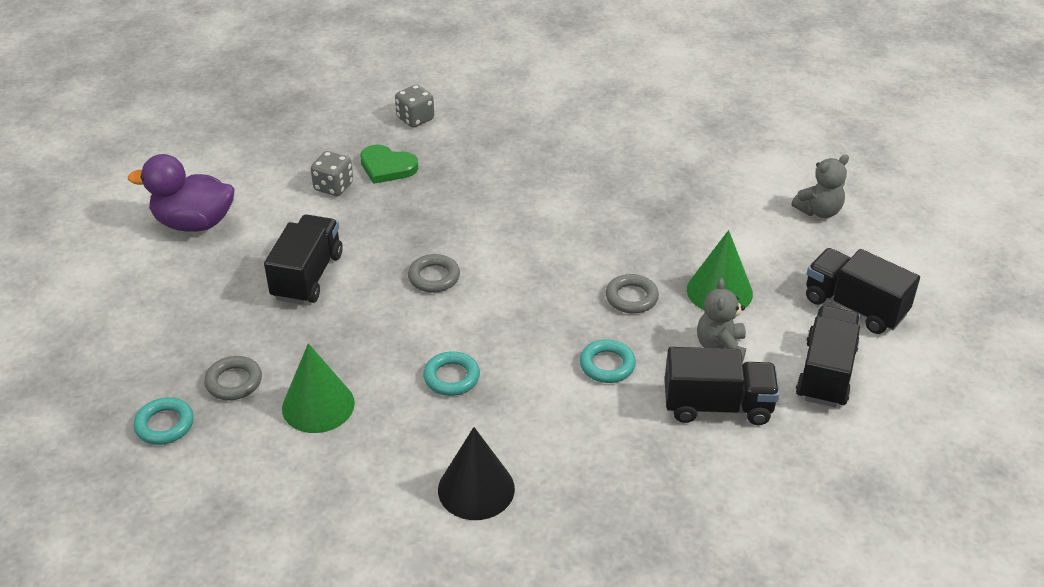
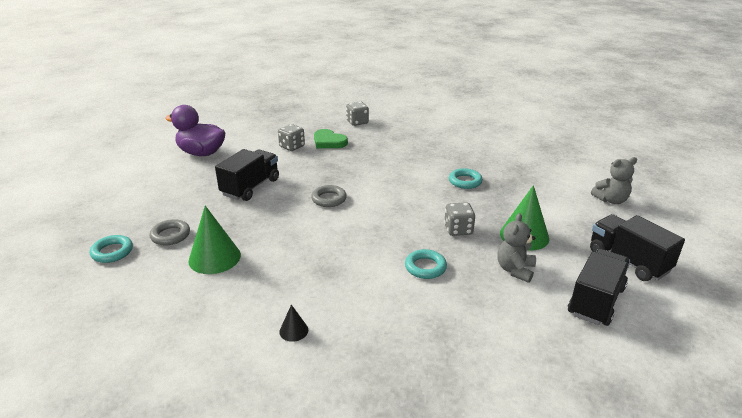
camera: 15 degrees right, 10 degrees down
turquoise ring [423,351,480,396] -> turquoise ring moved to [449,168,483,189]
black cone [438,427,515,520] -> black cone [279,305,308,342], size x0.48
grey ring [606,274,659,314] -> grey dice [444,202,475,236]
black truck [665,347,779,425] -> none

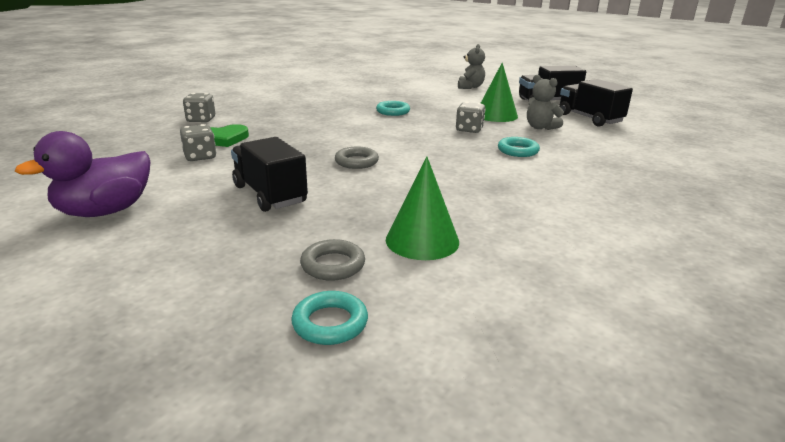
camera: 65 degrees left, 5 degrees down
black cone [279,305,308,342] -> none

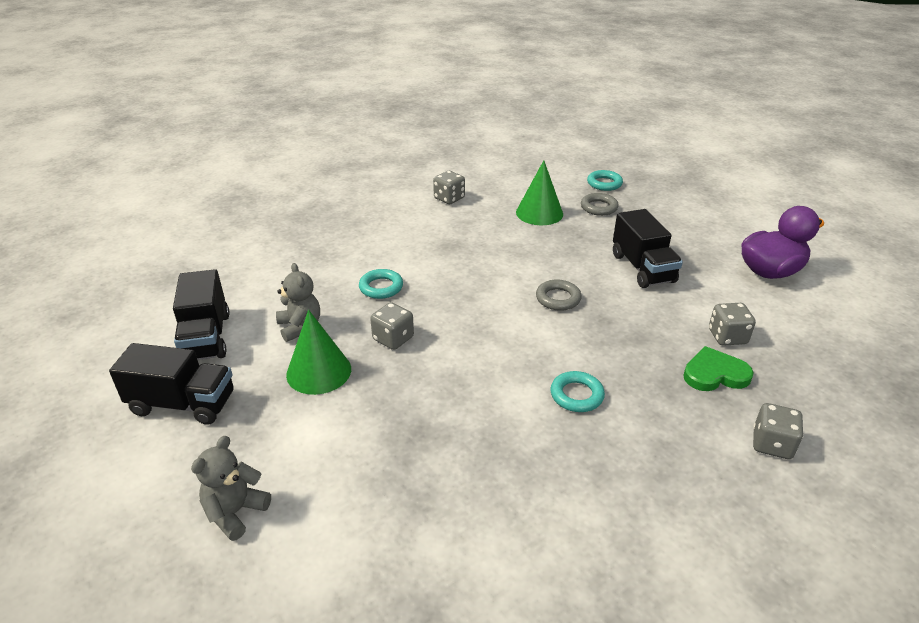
camera: 160 degrees left, 10 degrees up
turquoise ring [376,101,410,116] -> turquoise ring moved to [551,371,605,412]
none -> grey dice [433,171,465,204]

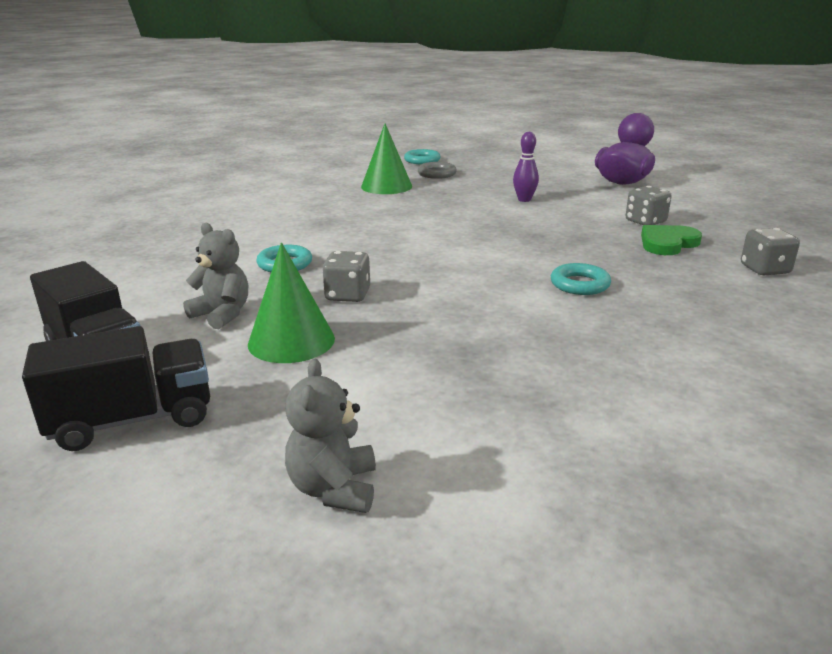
camera: 30 degrees left, 10 degrees down
grey dice [433,171,465,204] -> none
grey ring [536,279,582,311] -> none
black truck [613,209,683,288] -> purple bowling pin [513,132,539,202]

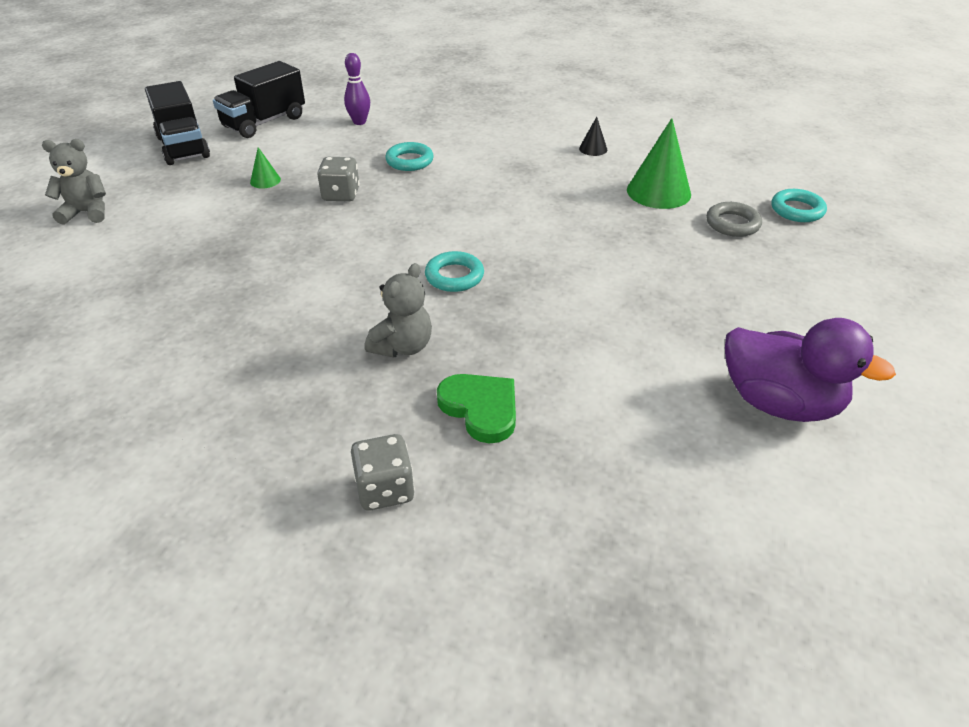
camera: 85 degrees right, 15 degrees up
grey teddy bear [183,223,248,329] -> grey teddy bear moved to [365,263,432,358]
green cone [248,243,335,363] -> green cone [250,147,281,189], size x0.48
purple bowling pin [513,132,539,202] -> purple bowling pin moved to [344,53,370,125]
turquoise ring [551,263,611,295] -> turquoise ring moved to [425,251,484,292]
grey dice [626,186,672,225] -> none
none -> black cone [579,117,607,156]

